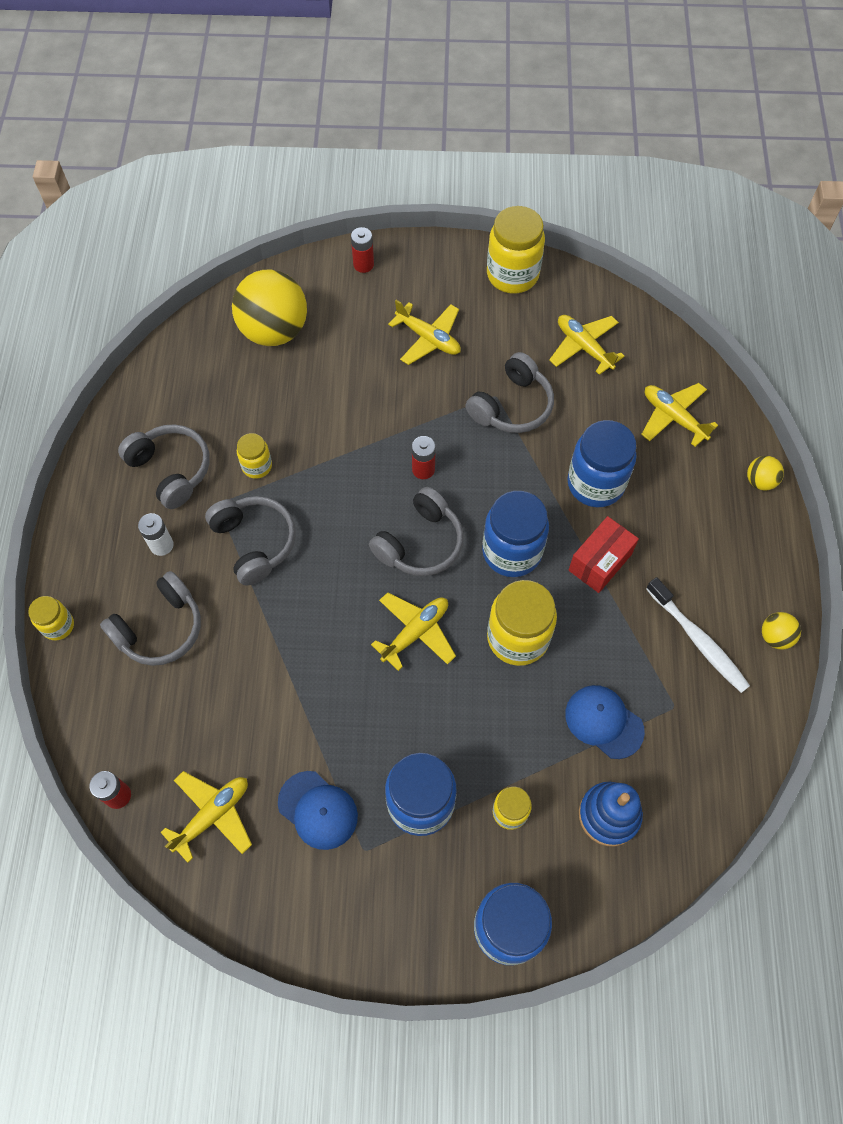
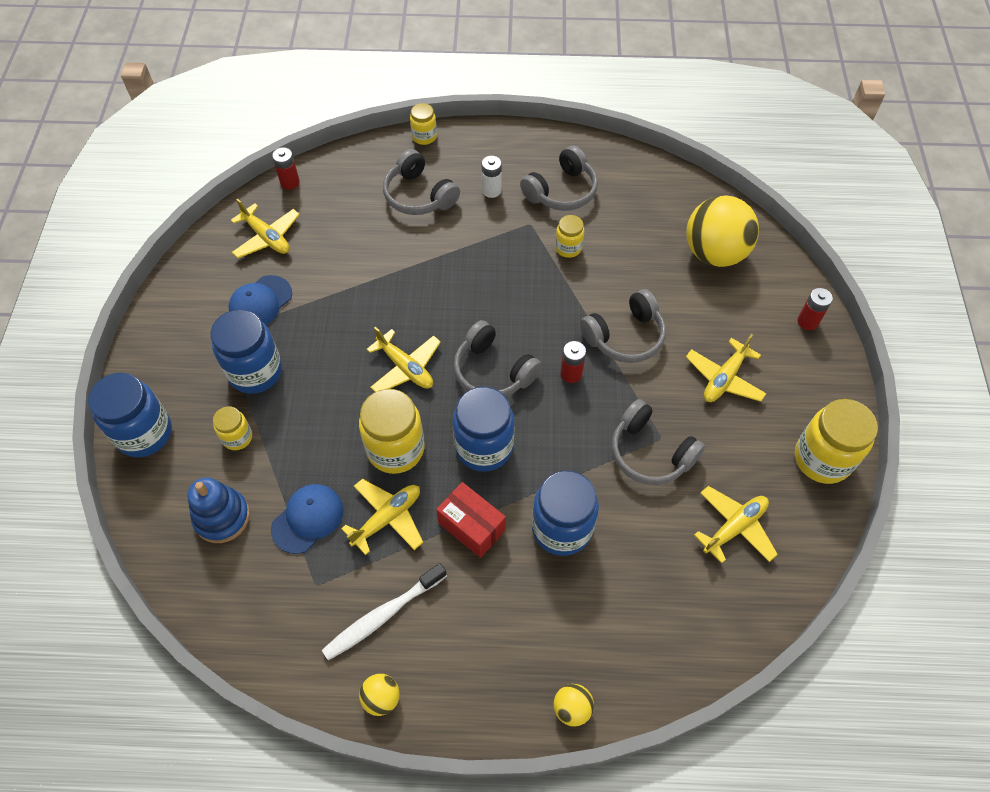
camera: 90 degrees right, 5 degrees down
grey headphones [205,496,296,585] -> grey headphones moved to [580,289,666,363]
yellow plane [641,383,718,447] -> yellow plane moved to [341,479,423,555]

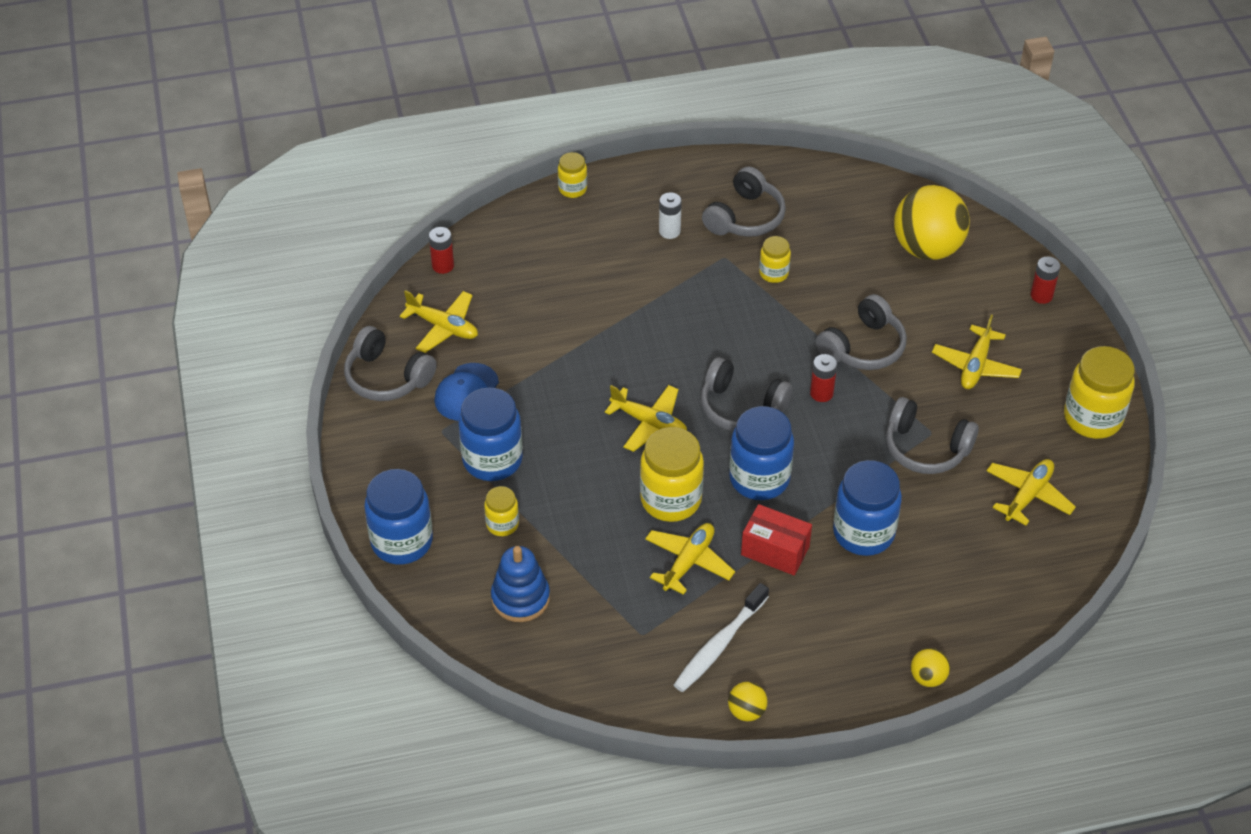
camera: 15 degrees left, 10 degrees down
blue cap [271,484,344,554] -> none
grey headphones [383,149,460,215] -> grey headphones moved to [344,326,437,401]

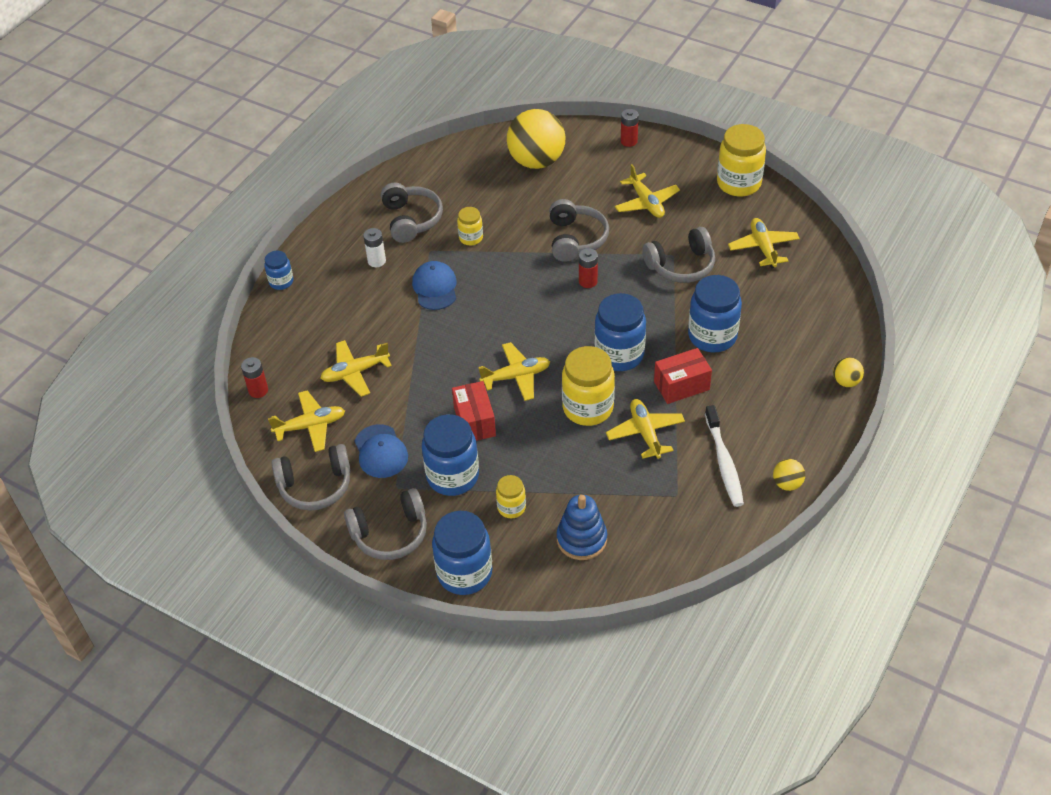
camera: 45 degrees left, 0 degrees up
yellow jar [558,152,587,198] -> blue jar [265,251,293,290]
grey headphones [701,357,792,431] -> grey headphones moved to [344,488,427,560]
none -> yellow plane [320,340,392,397]
none -> blue cap [412,261,456,310]
none -> red box [452,381,496,441]

